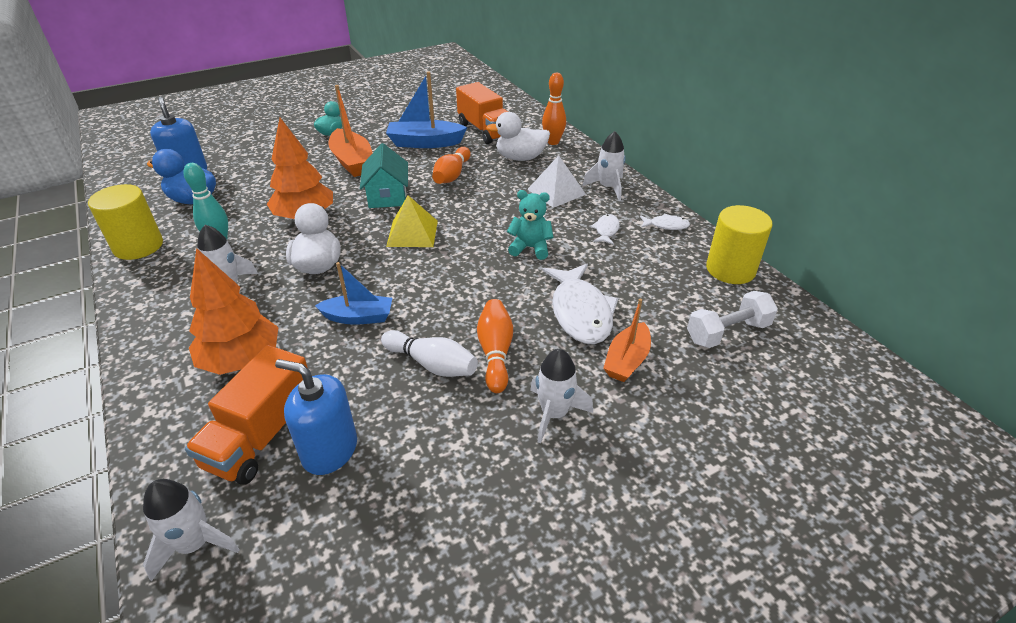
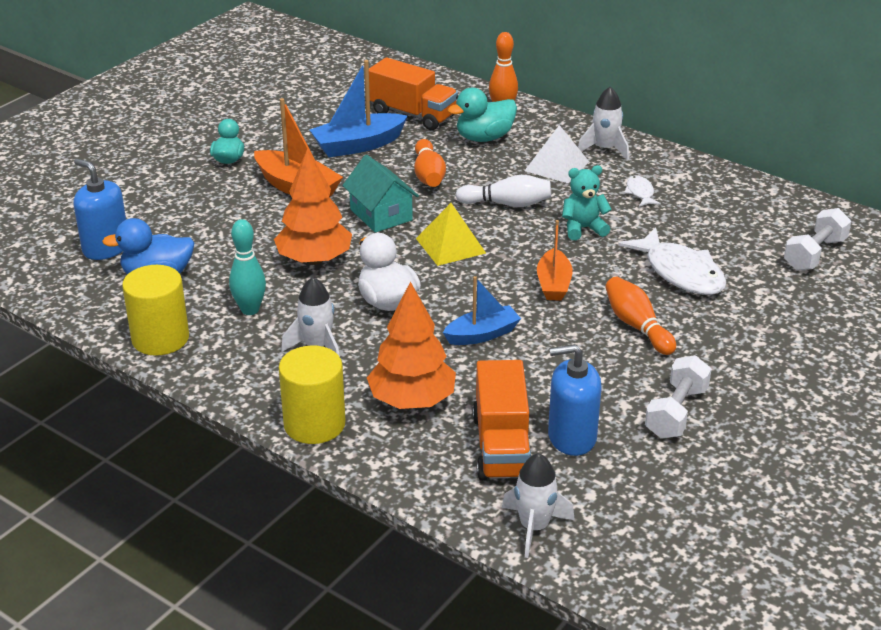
camera: 25 degrees left, 5 degrees down
white bowling pin [381,330,478,377] -> white bowling pin moved to [455,175,551,207]
white duck [486,112,550,161] -> turquoise duck [448,88,517,142]
white rocket [530,349,593,444] -> none
orange boat [603,299,651,382] -> orange boat moved to [537,220,573,301]
white fish [640,214,690,230] -> none
yellow cylinder [706,205,773,284] -> yellow cylinder moved to [279,345,346,444]
none -> white dumbbell [645,355,712,439]

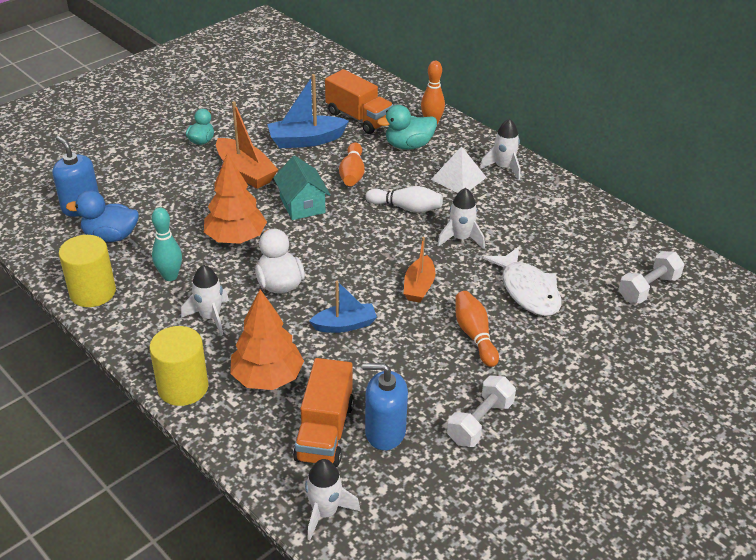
camera: 10 degrees right, 5 degrees up
yellow pyramid [416,203,486,266] -> none
turquoise teddy bear [562,165,612,240] -> white rocket [437,188,485,249]
white fish [624,175,661,207] -> none

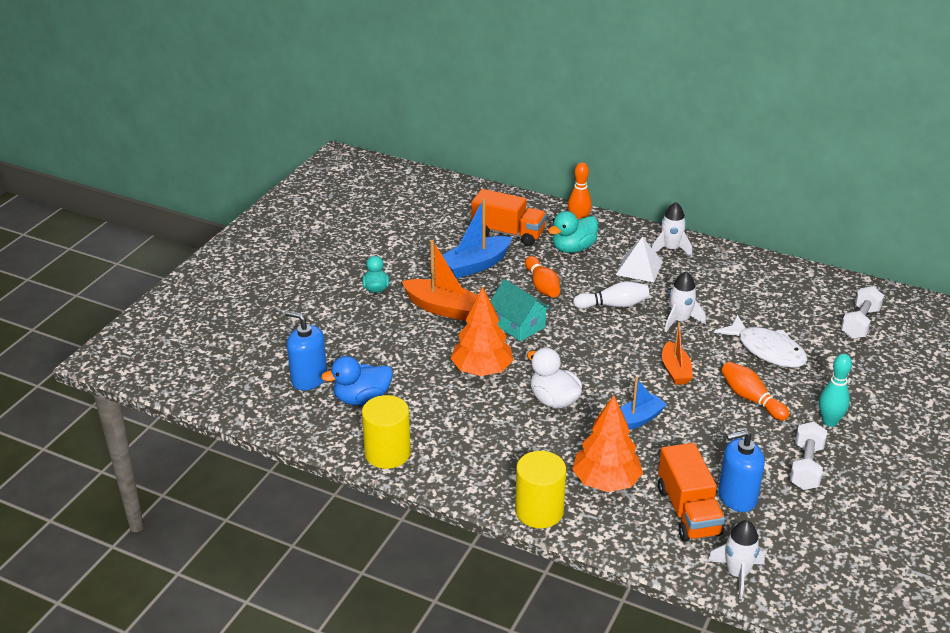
camera: 20 degrees left, 5 degrees down
turquoise bowling pin [152,207,182,281] -> turquoise bowling pin moved to [819,354,852,427]
white rocket [181,265,229,336] -> none

